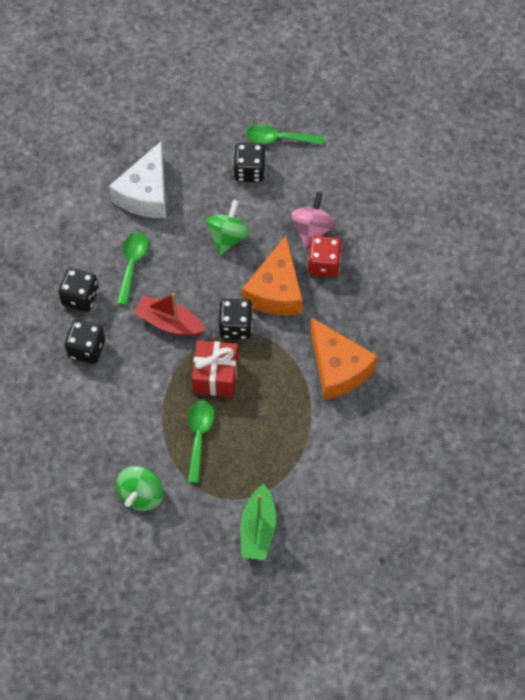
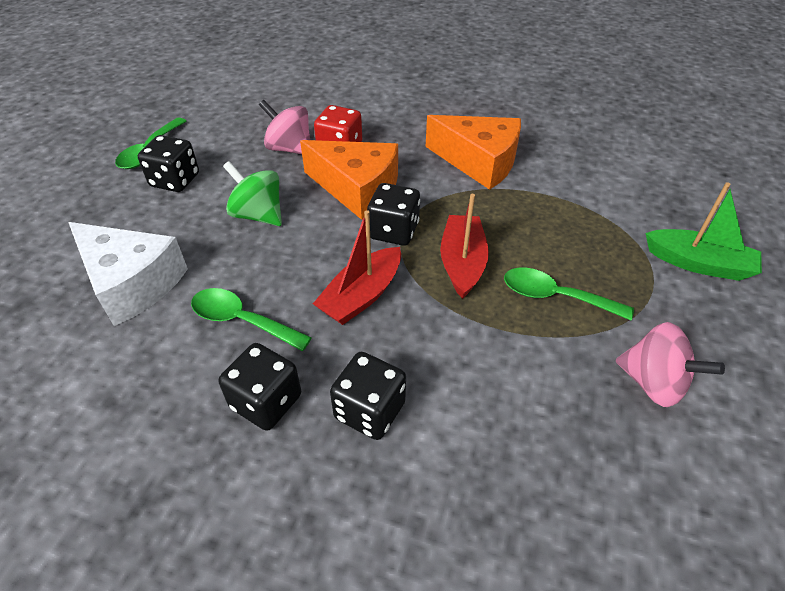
camera: 75 degrees left, 15 degrees down
green spinning top [116,466,163,511] -> pink spinning top [616,322,725,407]
red gift [192,340,238,397] -> red boat [440,194,489,299]
orange cheese [310,317,378,400] -> orange cheese turned 45 degrees clockwise [426,115,521,190]

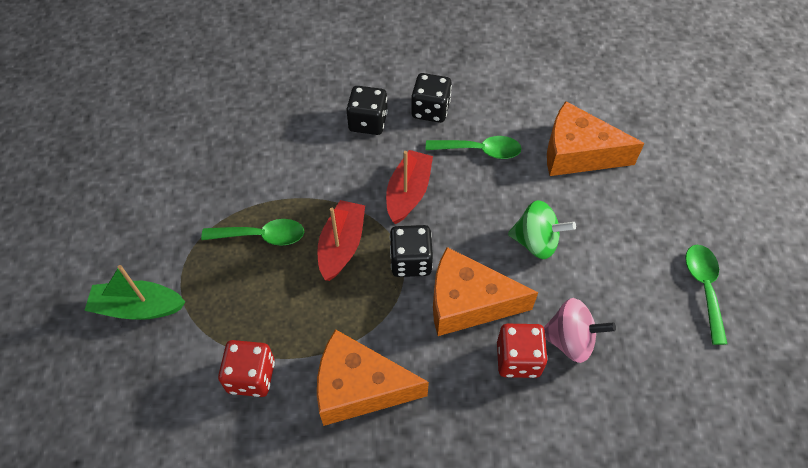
camera: 160 degrees right, 10 degrees up
white cheese [68,222,188,326] -> orange cheese [547,101,645,176]
black dice [138,135,199,192] -> none
red boat [440,194,489,299] -> red boat turned 150 degrees counterclockwise [317,200,365,281]
pink spinning top [616,322,725,407] -> none
none -> red dice [218,340,275,397]

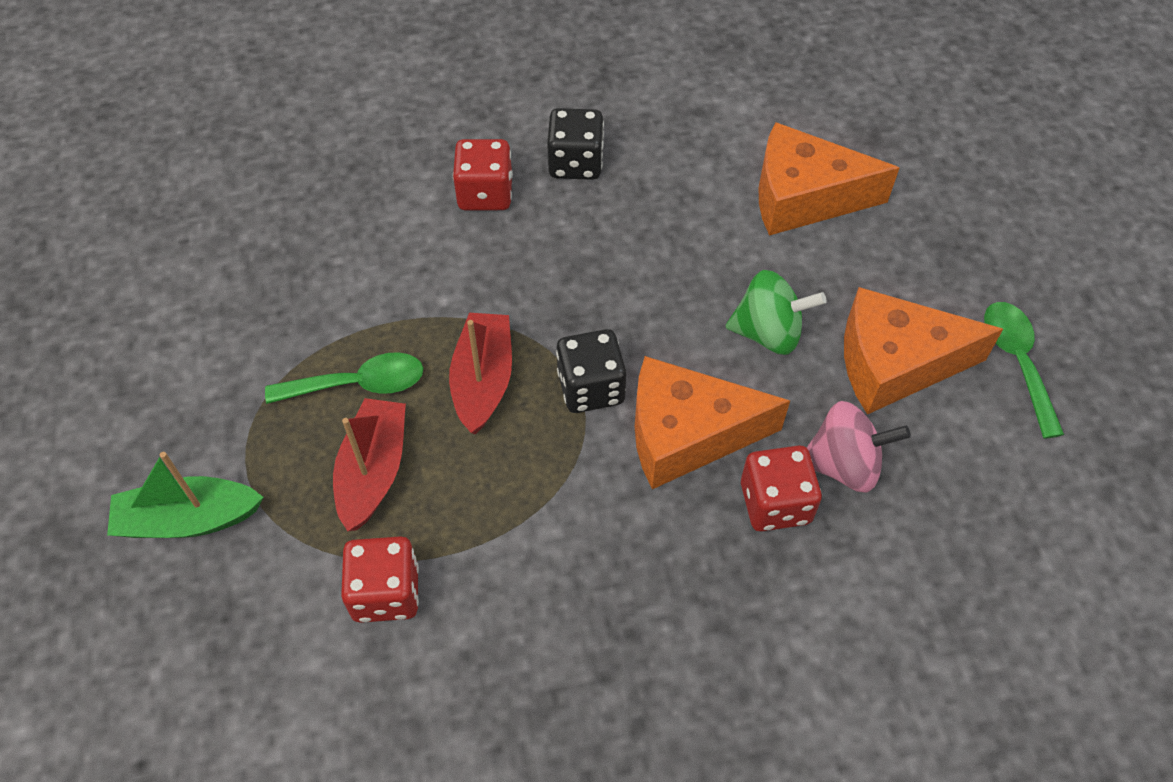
camera: 10 degrees left, 0 degrees up
orange cheese [317,329,429,426] -> orange cheese moved to [844,287,1003,415]
black dice [346,86,388,135] -> red dice [453,139,513,211]
red boat [386,150,433,224] -> red boat moved to [333,398,406,531]
green spoon [426,136,522,159] -> none

